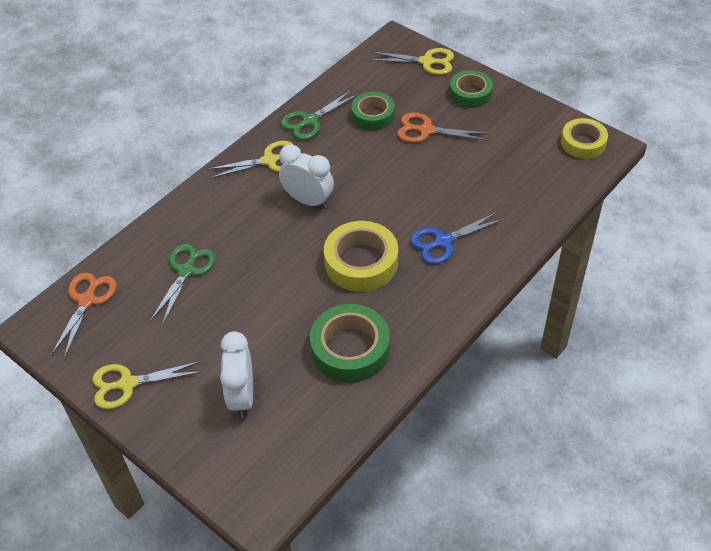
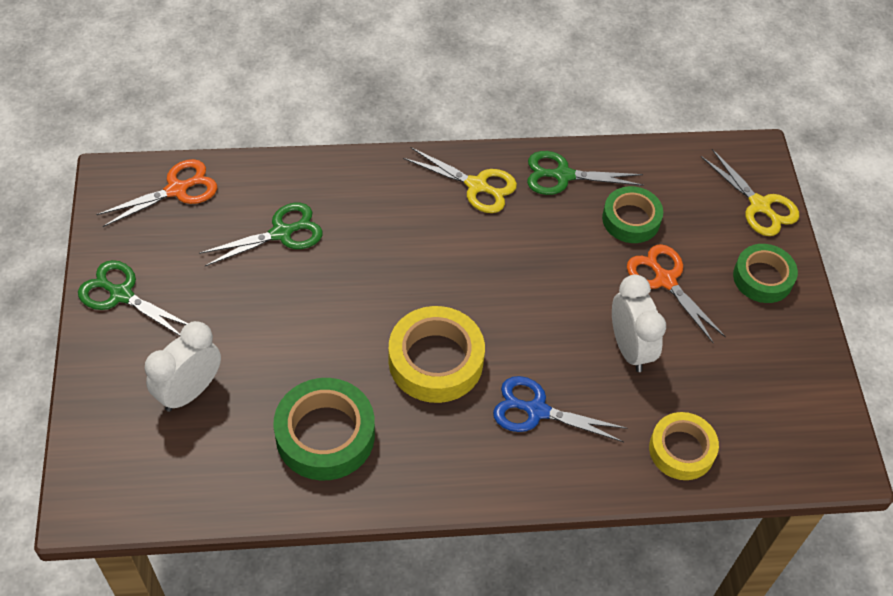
camera: 40 degrees right, 5 degrees up
yellow scissors [92,361,203,409] -> green scissors [78,260,188,336]
white clock [279,145,334,209] -> white clock moved to [612,275,666,372]
yellow tape [561,118,608,159] -> yellow tape moved to [649,412,719,480]

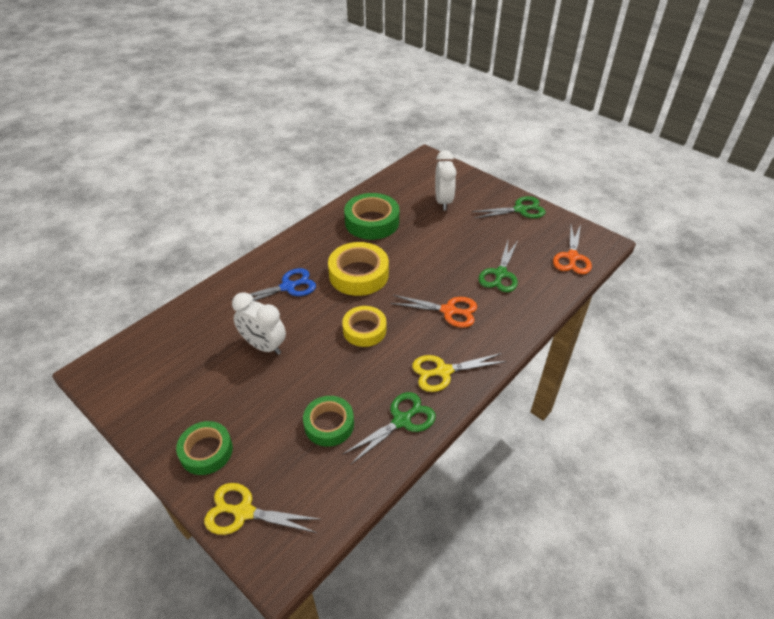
camera: 140 degrees right, 10 degrees down
orange scissors [627,244,726,344] -> orange scissors moved to [390,295,477,328]
yellow tape [649,412,719,480] -> yellow tape moved to [342,306,386,347]

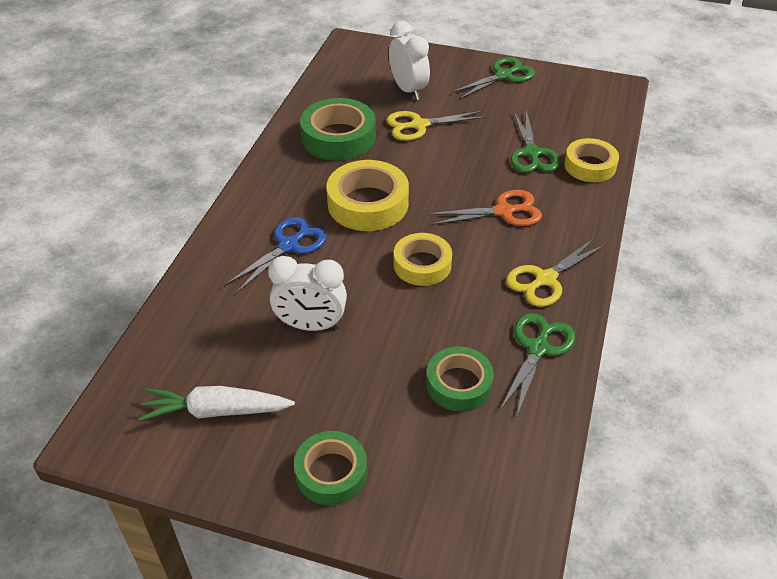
camera: 25 degrees left, 0 degrees up
yellow scissors [204,483,321,535] -> yellow scissors moved to [386,111,486,141]
orange scissors [553,224,592,274] -> none
none -> white carrot [138,386,295,421]
none -> yellow tape [564,138,619,183]

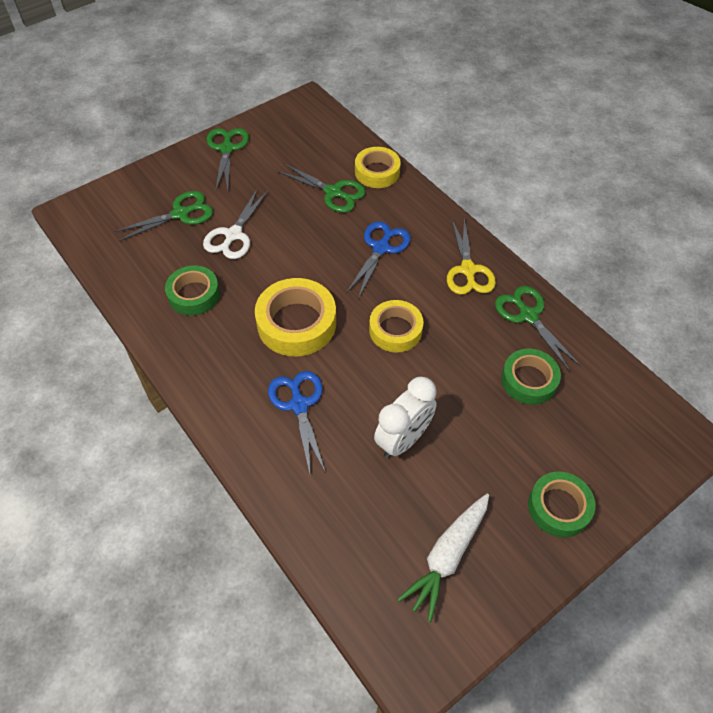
camera: 55 degrees left, 10 degrees up
green tape [300,98,376,161] -> green tape [165,265,220,316], size x0.67
yellow scissors [386,111,486,141] -> white scissors [203,188,269,259]
white clock [389,21,430,100] -> green scissors [114,191,213,241]
orange scissors [428,190,542,226] -> blue scissors [346,221,411,299]

